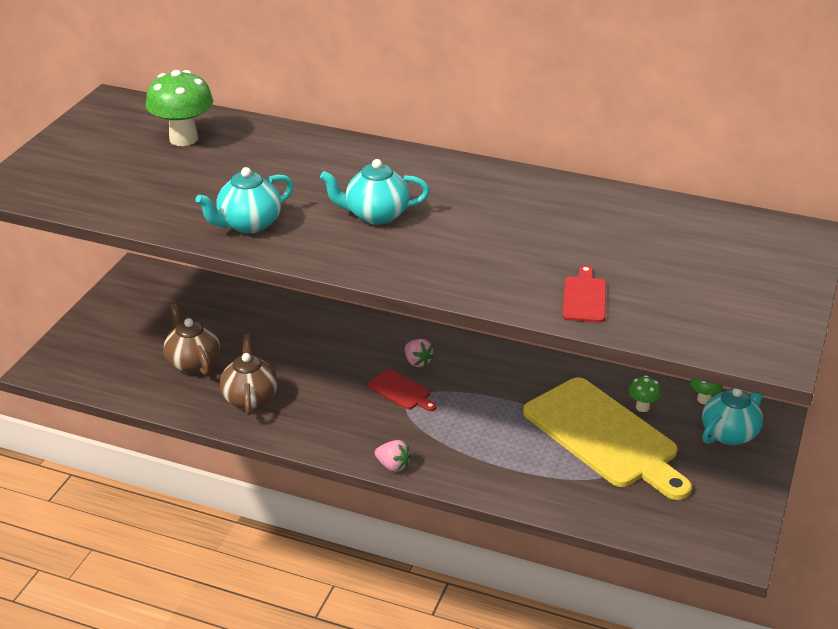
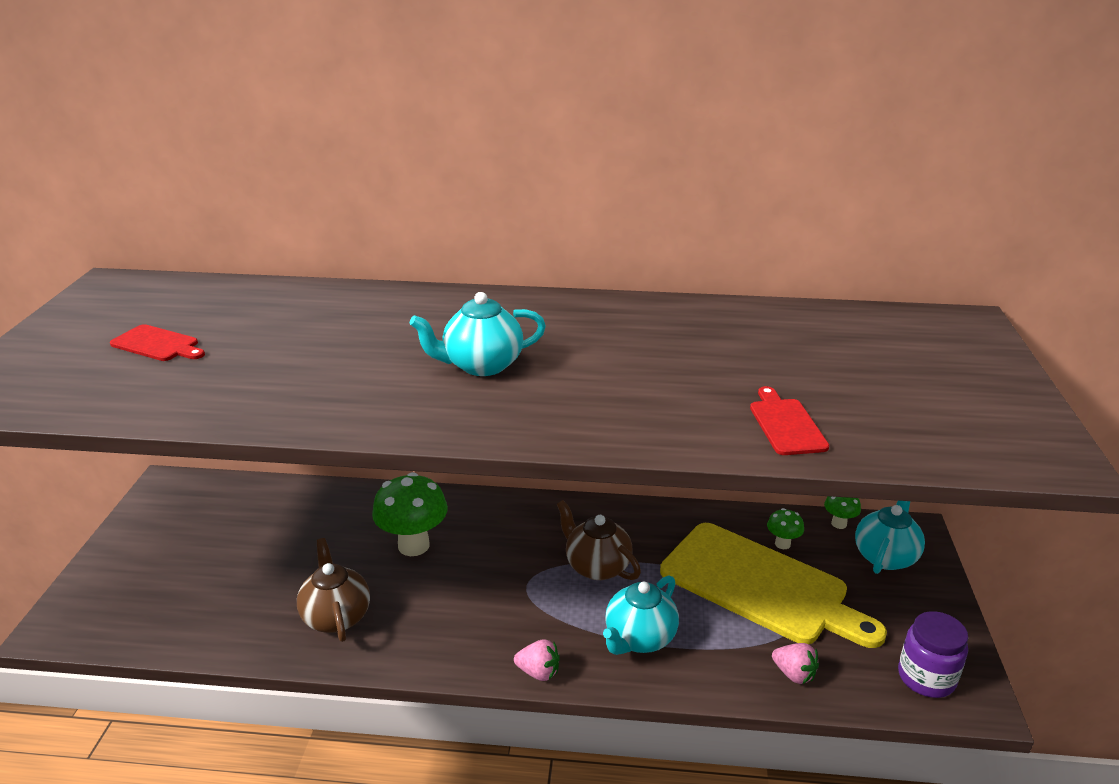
camera: 15 degrees left, 5 degrees down
green mushroom [146,70,213,146] -> green mushroom moved to [372,472,448,556]
brown teapot [164,303,220,375] -> brown teapot moved to [557,500,641,580]
turquoise teapot [196,167,293,233] -> turquoise teapot moved to [603,575,679,655]
red cutting board [368,369,437,411] -> red cutting board moved to [110,324,205,361]
pink strawberry [405,339,434,367] -> pink strawberry moved to [772,643,819,684]
none -> purple jar [898,611,968,698]

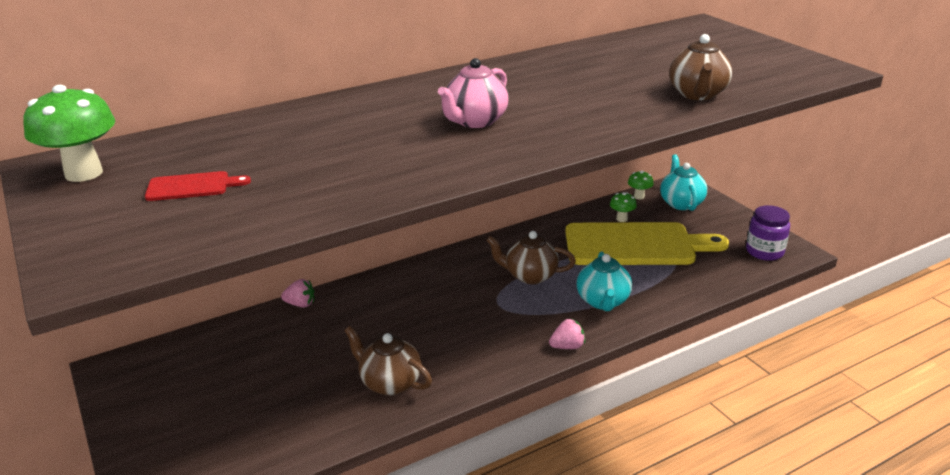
camera: 35 degrees left, 0 degrees up
green mushroom [372,472,448,556] -> green mushroom moved to [23,85,115,182]
turquoise teapot [409,292,546,376] -> pink teapot [438,58,509,128]
red cutting board [750,386,829,455] -> brown teapot [669,34,732,100]
pink strawberry [772,643,819,684] -> pink strawberry moved to [281,279,315,308]

